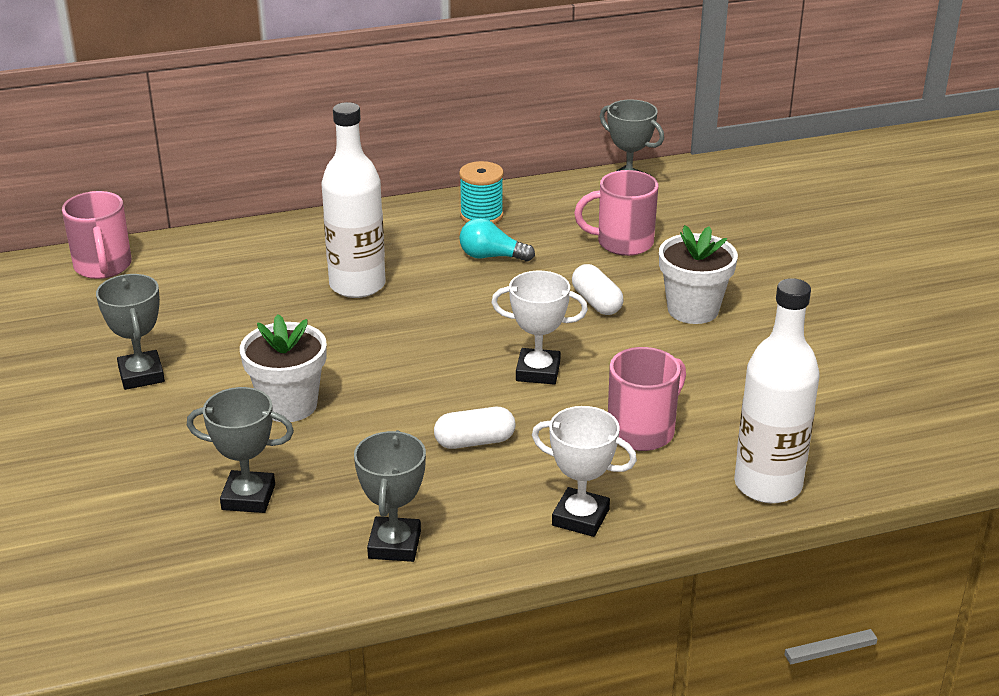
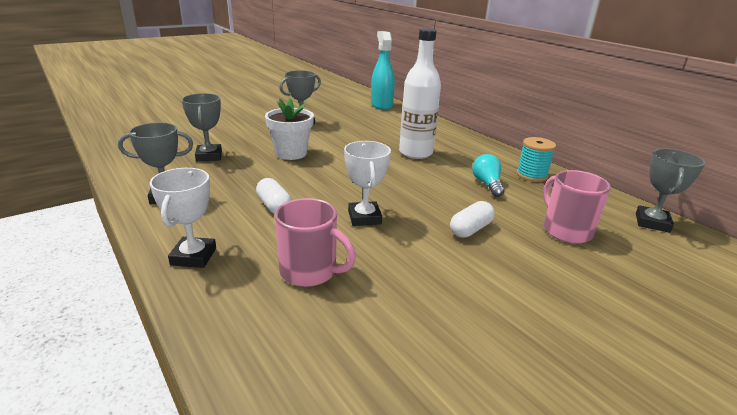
camera: 70 degrees right, 5 degrees down
pink mug [62,191,132,279] -> turquoise spray bottle [371,31,395,110]
white flower pot [659,225,738,324] -> none
white bottle [734,278,820,504] -> none

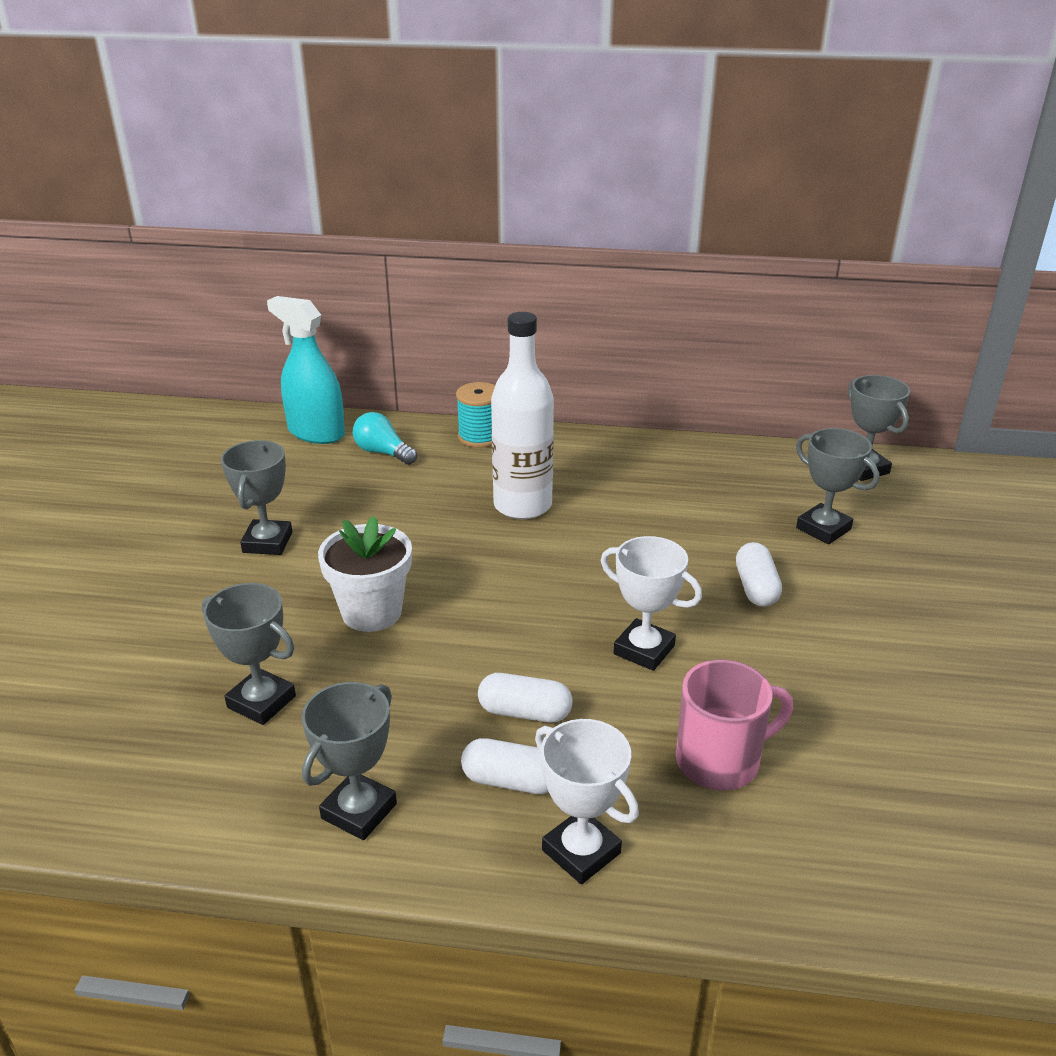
camera: 45 degrees left, 5 degrees up
turquoise light bulb [472,154,504,197] -> turquoise light bulb moved to [353,412,417,465]
turquoise spool [516,137,556,182] -> turquoise spool moved to [456,382,495,448]
pink mug [543,170,611,244] -> grey trophy [796,428,880,544]
none -> white capsule [461,738,549,794]

